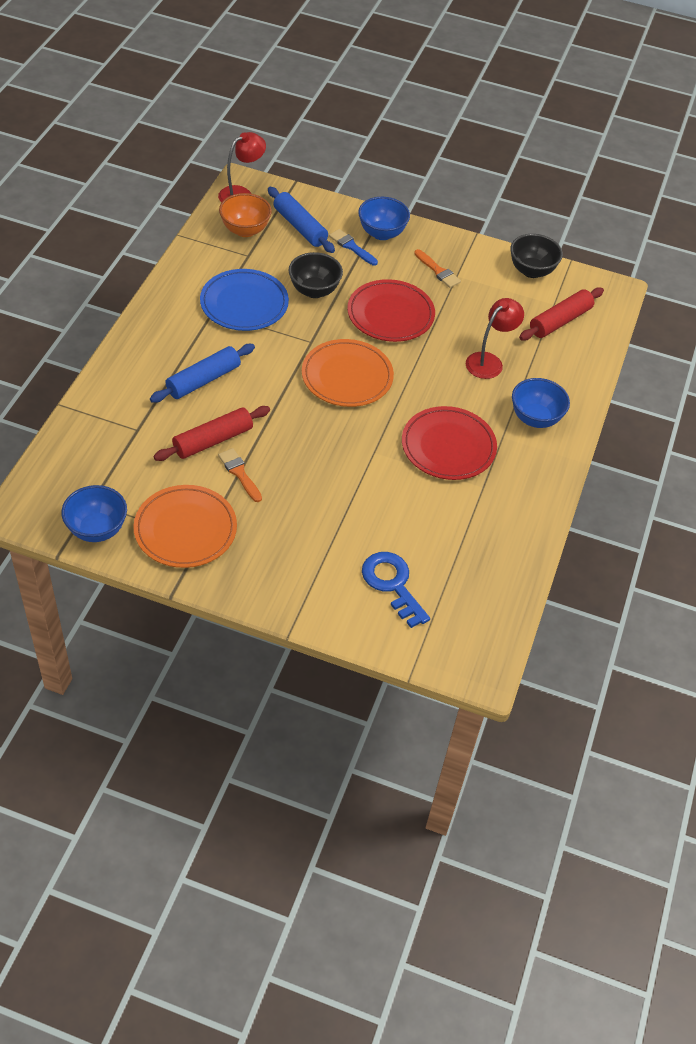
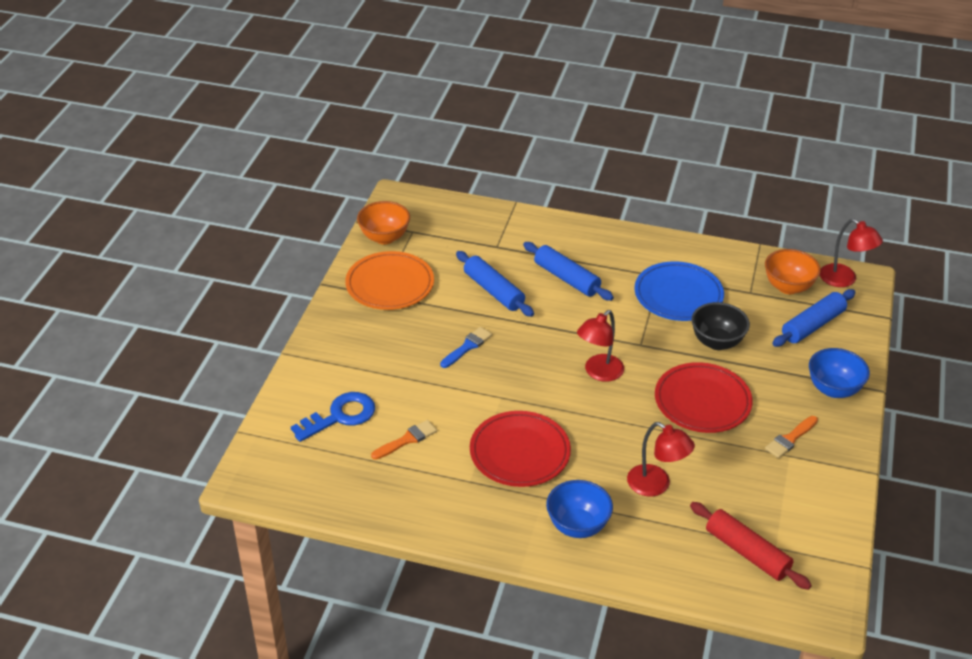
camera: 90 degrees right, 10 degrees down
blue bowl [61,485,127,542] -> orange bowl [357,201,410,244]
red rolling pin [153,406,270,461] -> blue rolling pin [456,251,534,317]
orange brush [218,448,262,502] -> orange brush moved to [371,420,437,460]
orange plate [302,339,394,407] -> red lamp [577,310,624,382]
blue brush [329,229,378,266] -> blue brush moved to [440,327,492,368]
black bowl [510,234,563,278] -> none

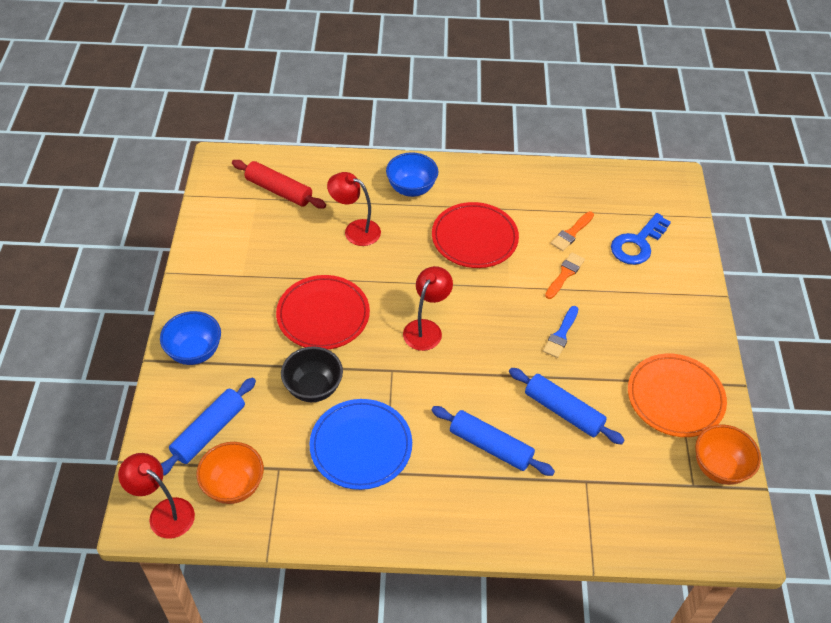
camera: 165 degrees right, 10 degrees up
orange brush [765,416,818,458] -> orange brush moved to [545,252,585,299]

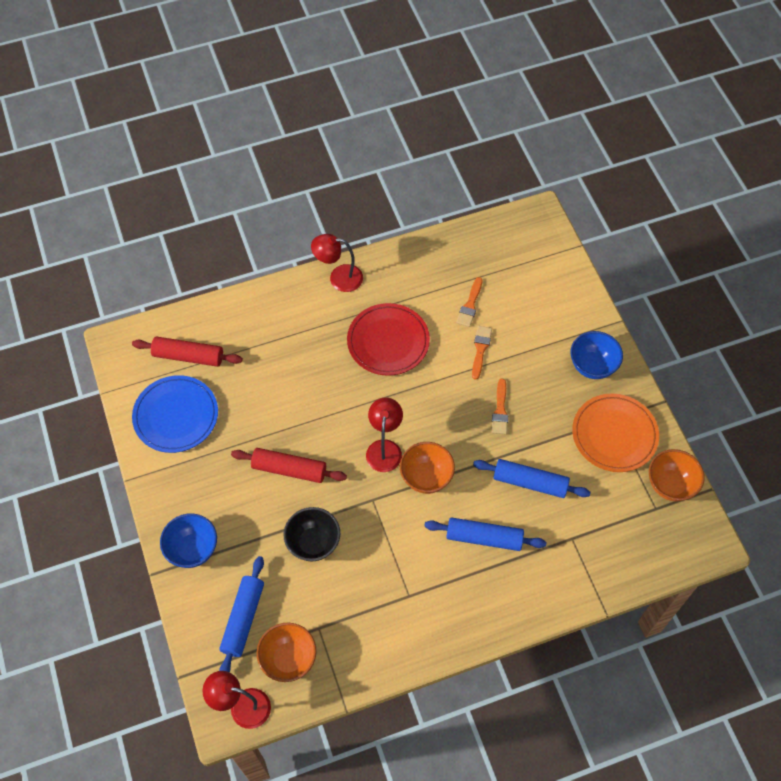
camera: 20 degrees left, 10 degrees up
red plate [276,275,370,349] -> red rolling pin [231,448,347,483]
blue plate [309,399,412,490] -> blue plate moved to [132,375,218,453]
red lamp [327,172,381,246] -> red lamp moved to [311,234,363,292]
blue bowl [386,152,438,197] -> blue bowl moved to [571,331,623,379]
blue brush [543,306,578,358] -> orange brush [492,379,508,434]
blue key [611,213,671,265] -> none
none -> orange bowl [400,442,455,494]

